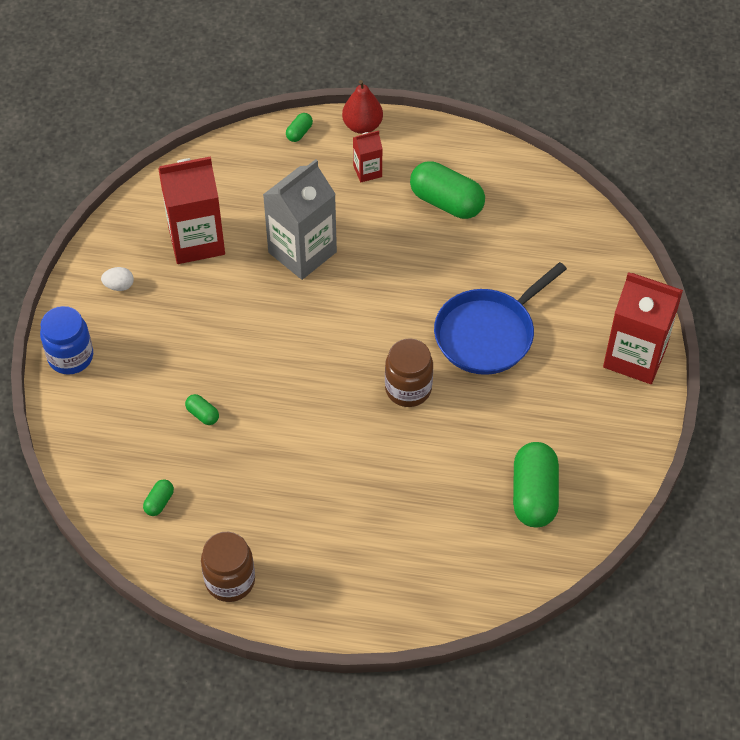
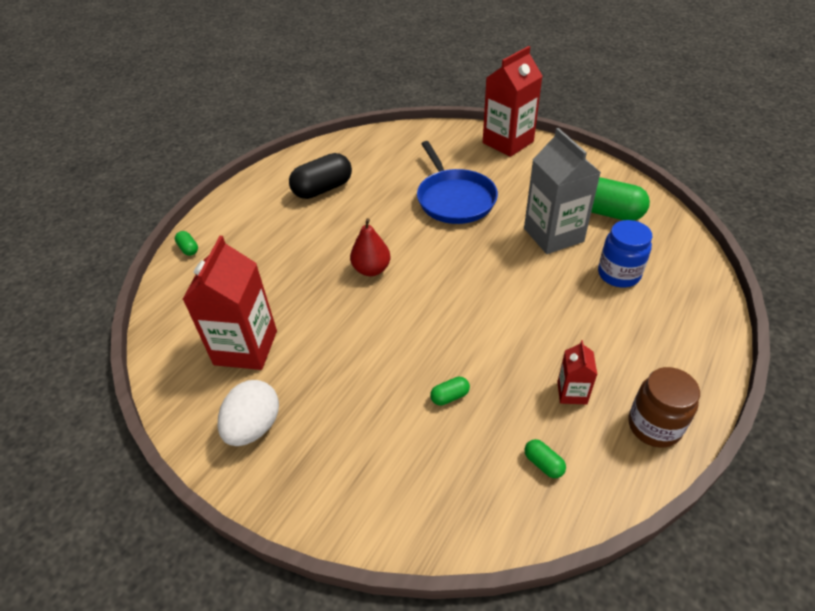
camera: 65 degrees left, 10 degrees down
blue jar [40,306,93,375] -> blue jar moved to [598,220,652,288]
white egg [101,267,134,291] -> white egg [218,380,279,446], size x1.94
grey carton [263,159,337,280] -> grey carton moved to [524,128,601,254]
red pear [342,80,383,134] -> red pear moved to [350,218,391,276]
red carton [353,130,383,182] -> red carton moved to [557,340,597,405]
brown jar [385,339,433,407] -> none
green capsule [410,161,485,219] -> black capsule [289,153,352,199]

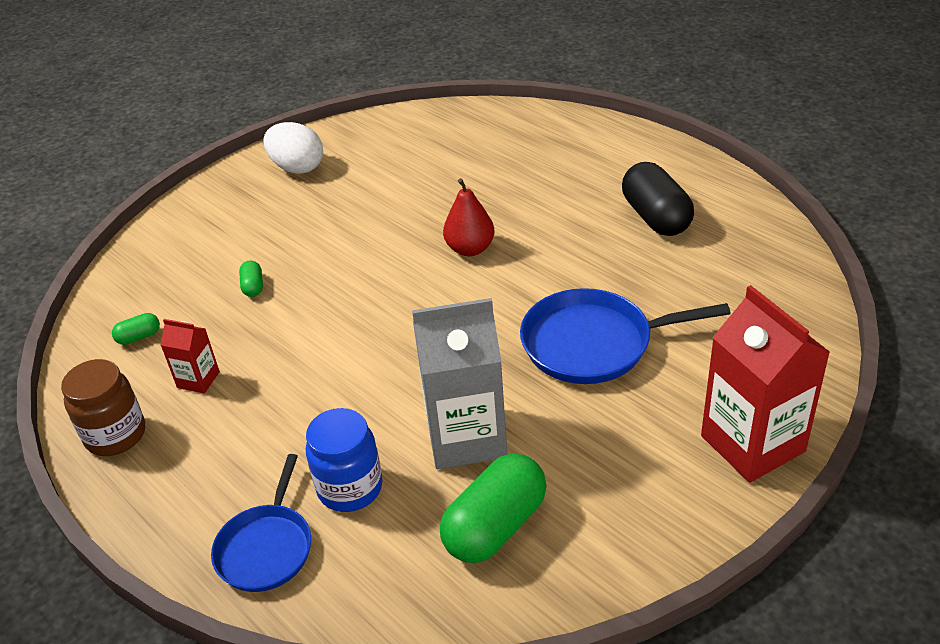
camera: 105 degrees right, 5 degrees down
green capsule [175,231,198,256] -> none
red carton [183,236,277,370] -> none
none -> blue pan [211,454,311,592]

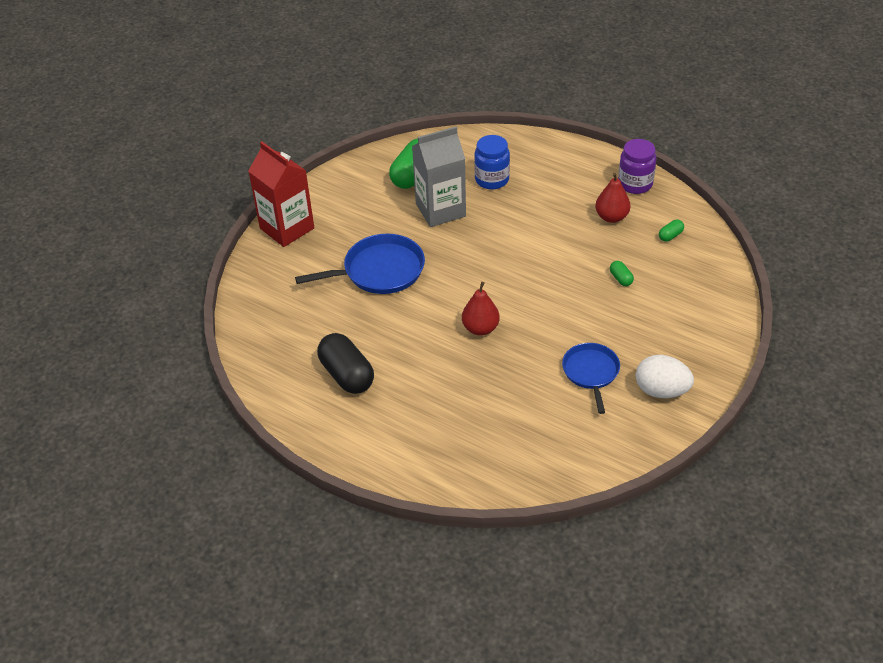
camera: 165 degrees right, 5 degrees up
brown jar [61,359,145,456] -> purple jar [618,139,656,194]
red carton [160,319,220,394] -> red pear [595,173,631,223]
blue pan [211,454,311,592] -> blue pan moved to [562,343,620,414]

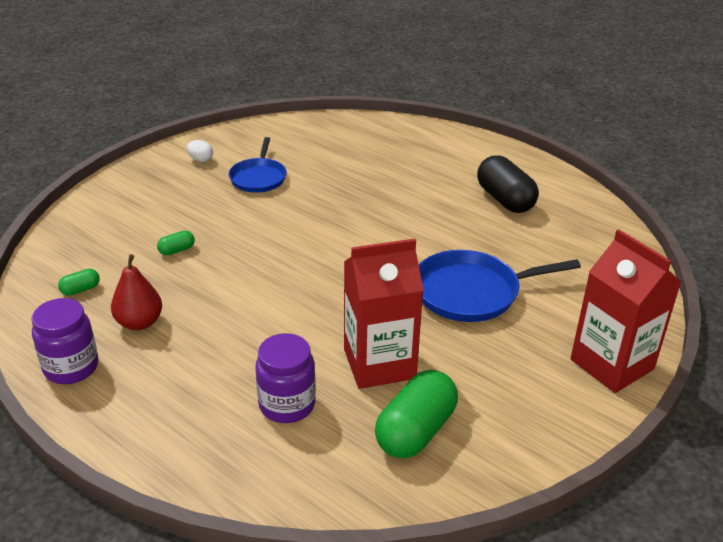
camera: 175 degrees left, 10 degrees down
grey carton [412,127,466,227] -> red carton [344,238,424,389]
red pear [462,282,500,335] -> none
blue jar [474,135,510,189] -> purple jar [255,333,316,423]
green capsule [610,261,634,286] -> green capsule turned 75 degrees clockwise [157,231,195,255]
white egg [636,355,694,398] -> white egg [187,140,213,162], size x0.52

